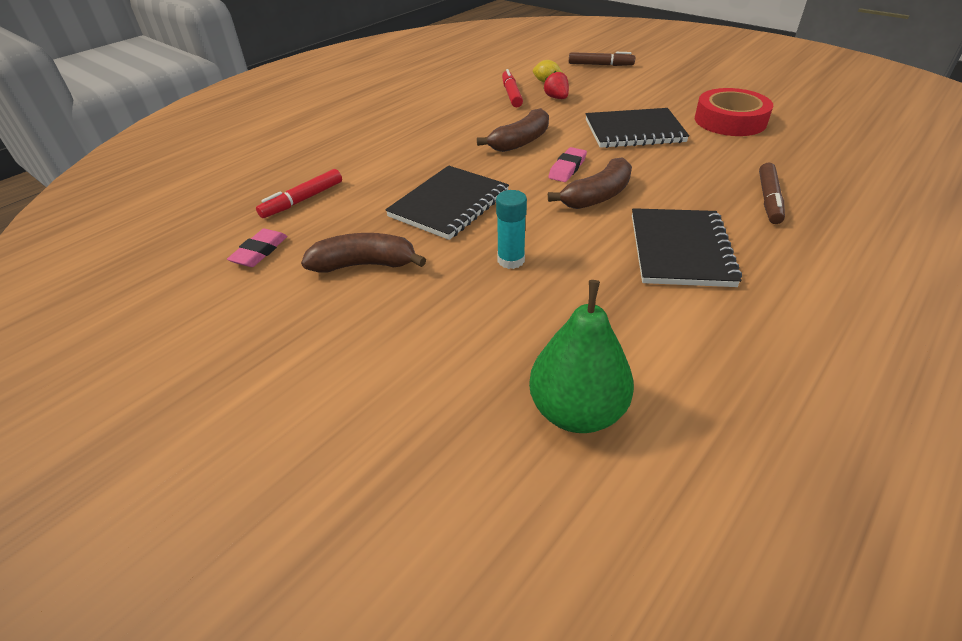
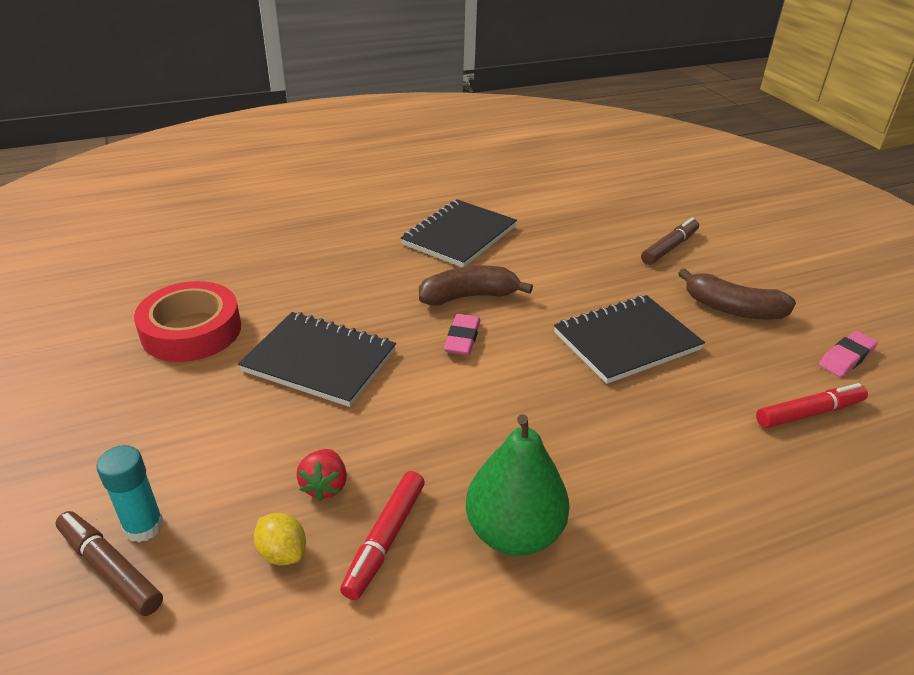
camera: 155 degrees left, 5 degrees down
brown banana [477,108,549,152] -> none
turquoise glue stick [496,190,527,269] -> turquoise glue stick moved to [96,445,164,542]
green pear [529,280,634,433] -> green pear moved to [466,414,570,556]
pink eraser [548,147,587,182] -> pink eraser turned 45 degrees counterclockwise [444,314,481,355]
brown marker [759,163,785,224] -> brown marker moved to [641,217,699,265]

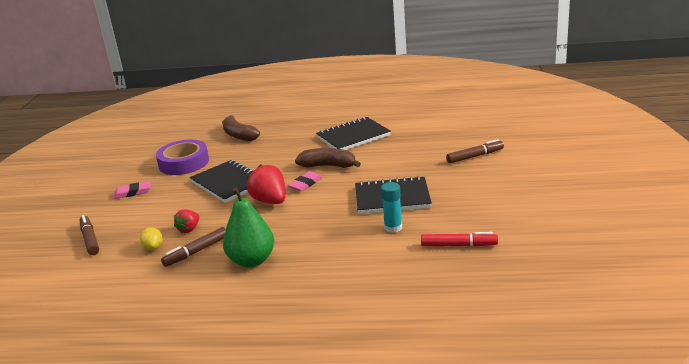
camera: 30 degrees right, 10 degrees down
turquoise glue stick [96,445,164,542] -> turquoise glue stick moved to [381,182,402,233]
red tape [134,281,241,362] -> purple tape [156,140,209,175]
red marker [340,471,425,600] -> brown marker [161,227,226,267]
brown banana [678,268,796,319] -> brown banana moved to [222,115,260,141]
pink eraser [819,331,878,377] -> pink eraser moved to [113,181,151,199]
none -> red strawberry [247,164,286,204]

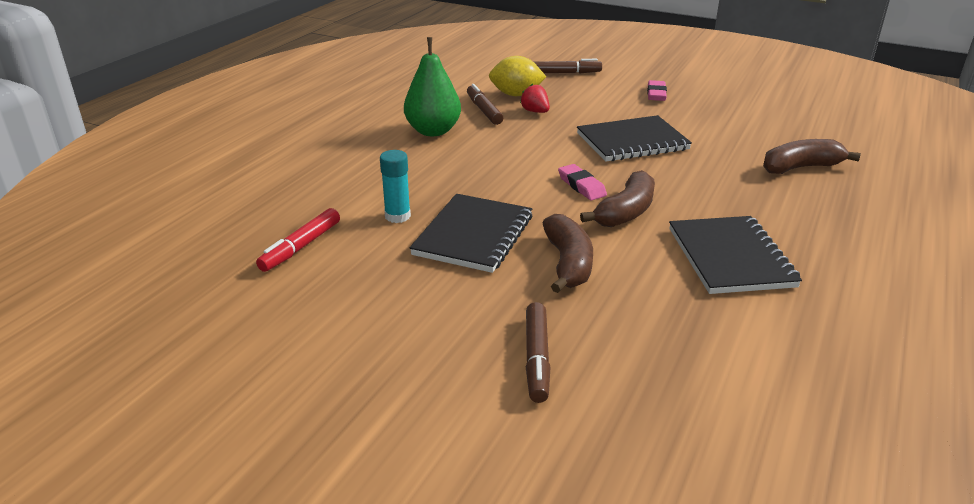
camera: 110 degrees right, 5 degrees up
yellow lemon [140,227,163,250] -> yellow lemon [489,56,546,96], size x1.68
purple tape [156,140,209,175] -> none
red strawberry [247,164,286,204] -> none
none -> brown banana [543,214,593,293]

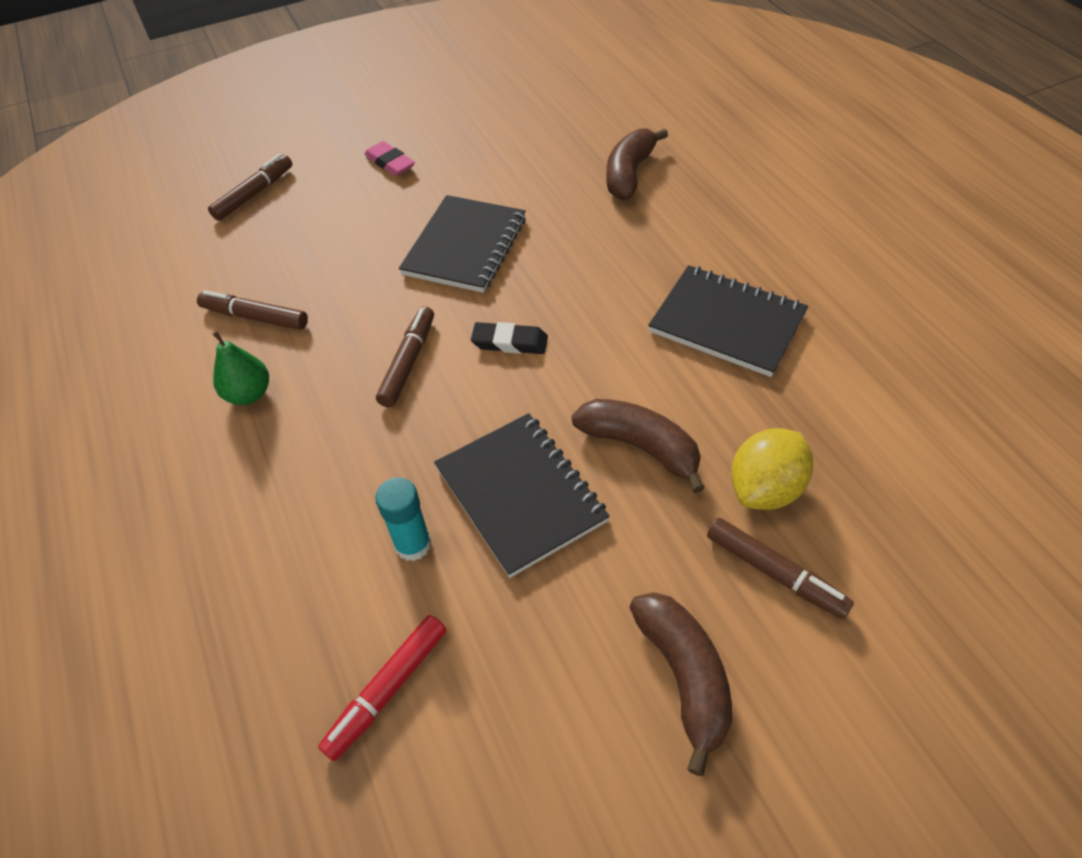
camera: 50 degrees left, 20 degrees up
red marker [256,208,340,272] -> red marker turned 60 degrees clockwise [318,615,447,761]
green pear [404,37,461,136] -> green pear [212,331,269,405], size x0.62
yellow lemon [489,56,546,96] -> yellow lemon moved to [731,428,813,510]
red strawberry [520,84,550,113] -> none
pink eraser [558,164,607,200] -> black eraser [471,322,548,354]
brown banana [580,170,655,227] -> brown banana moved to [630,592,732,776]
none -> brown marker [376,306,434,407]

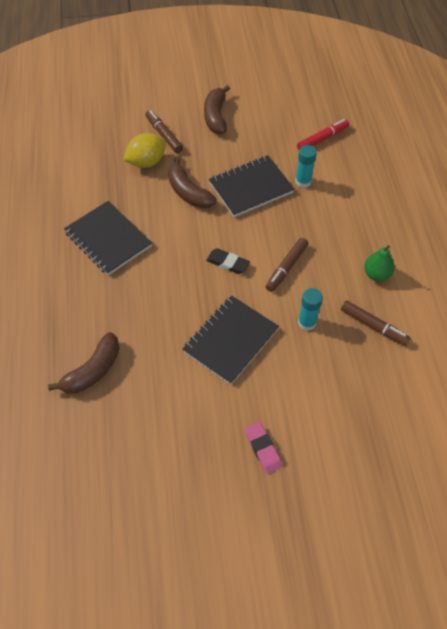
camera: 165 degrees left, 5 degrees up
brown marker [208,154,293,221] -> none
black notebook [434,413,610,578] -> black notebook turned 75 degrees clockwise [209,155,295,217]
none -> turquoise glue stick [298,288,323,331]

